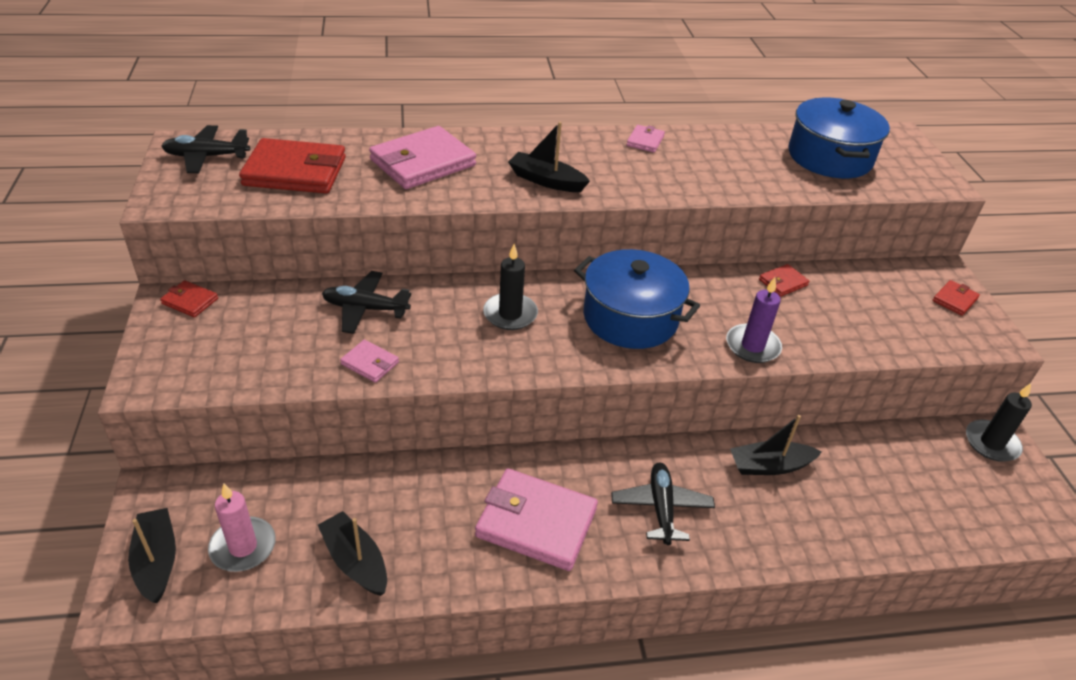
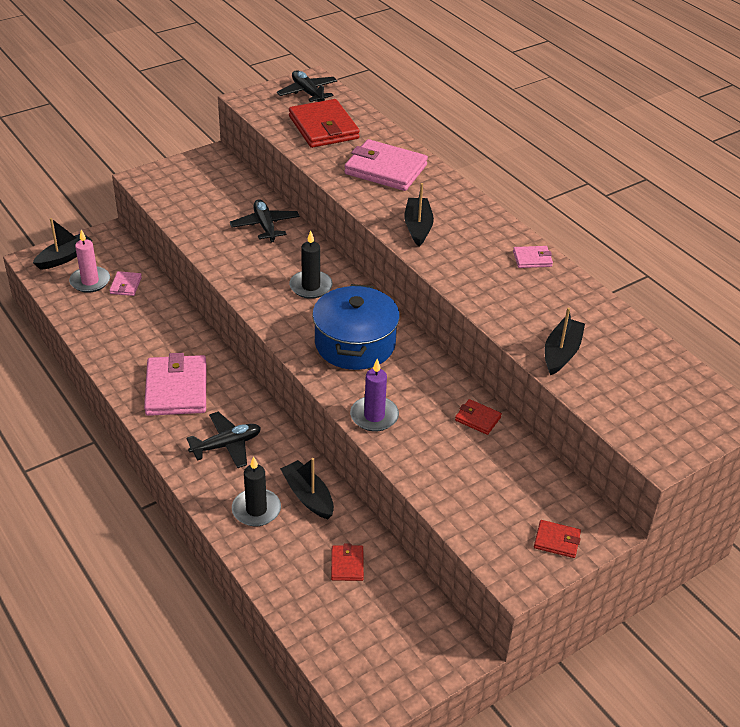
camera: 65 degrees right, 0 degrees up
red wallet [160,280,218,318] -> red wallet moved to [331,544,364,581]
black boat [318,511,387,596] -> black boat moved to [545,308,585,375]
pink wallet [340,340,399,383] -> pink wallet moved to [109,271,142,296]
blue pot [788,98,890,178] -> none
black candle [966,383,1032,462] -> black candle moved to [232,456,281,526]

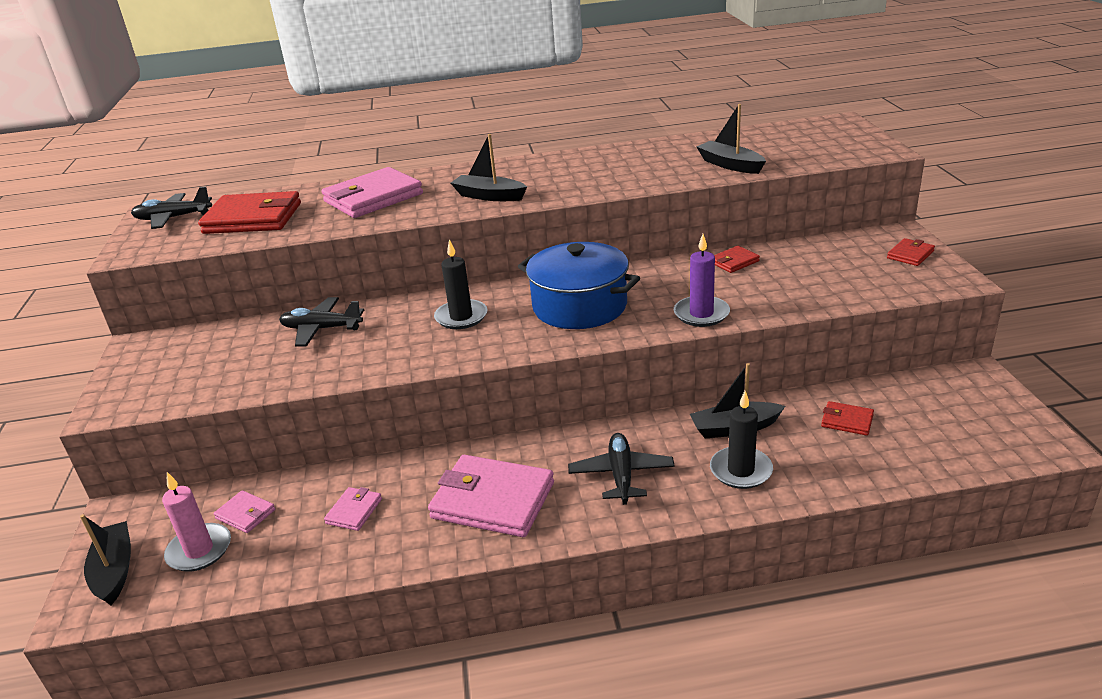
camera: 60 degrees left, 10 degrees down
pink wallet [513,246,553,268] -> pink wallet moved to [324,487,382,531]

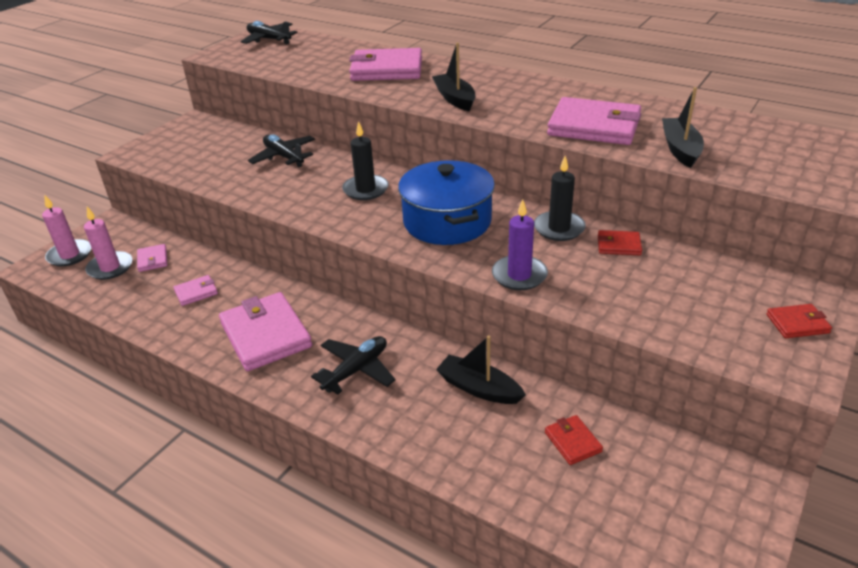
camera: 40 degrees right, 5 degrees up
black boat [80,514,131,605] -> pink candle [42,195,91,266]
red wallet [198,191,301,234] -> none
black candle [710,391,773,489] -> black candle moved to [534,156,586,241]
none -> pink wallet [547,97,641,145]

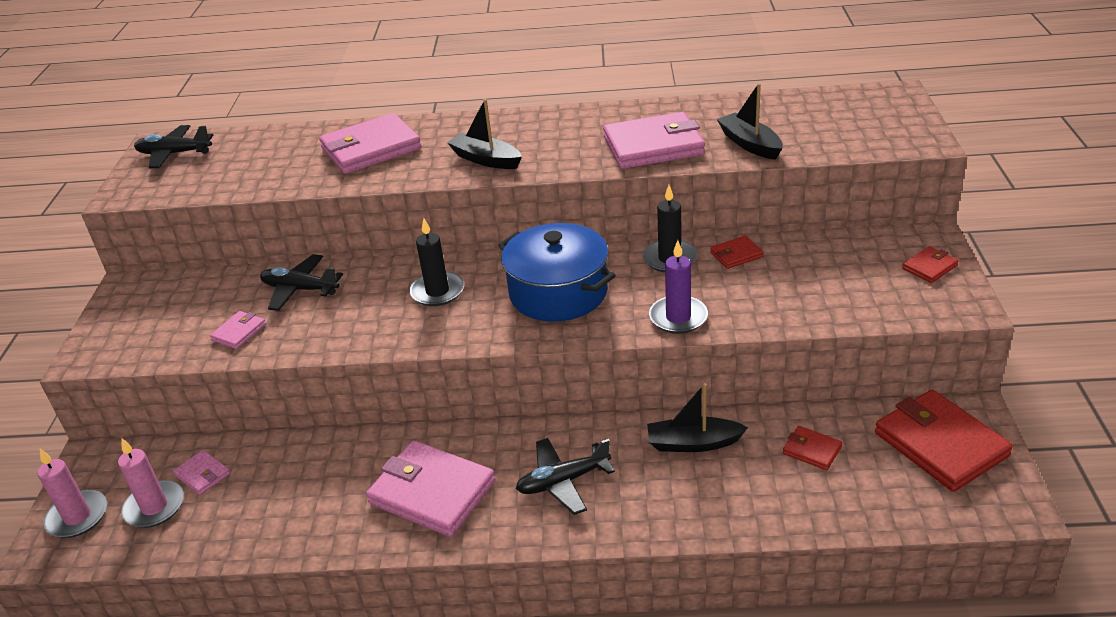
camera: 30 degrees left, 0 degrees up
pink wallet [174,275,218,306] -> pink wallet moved to [210,311,266,349]
black plane [311,336,395,395] -> black plane turned 120 degrees counterclockwise [516,438,615,515]
none -> red wallet [875,390,1013,492]

